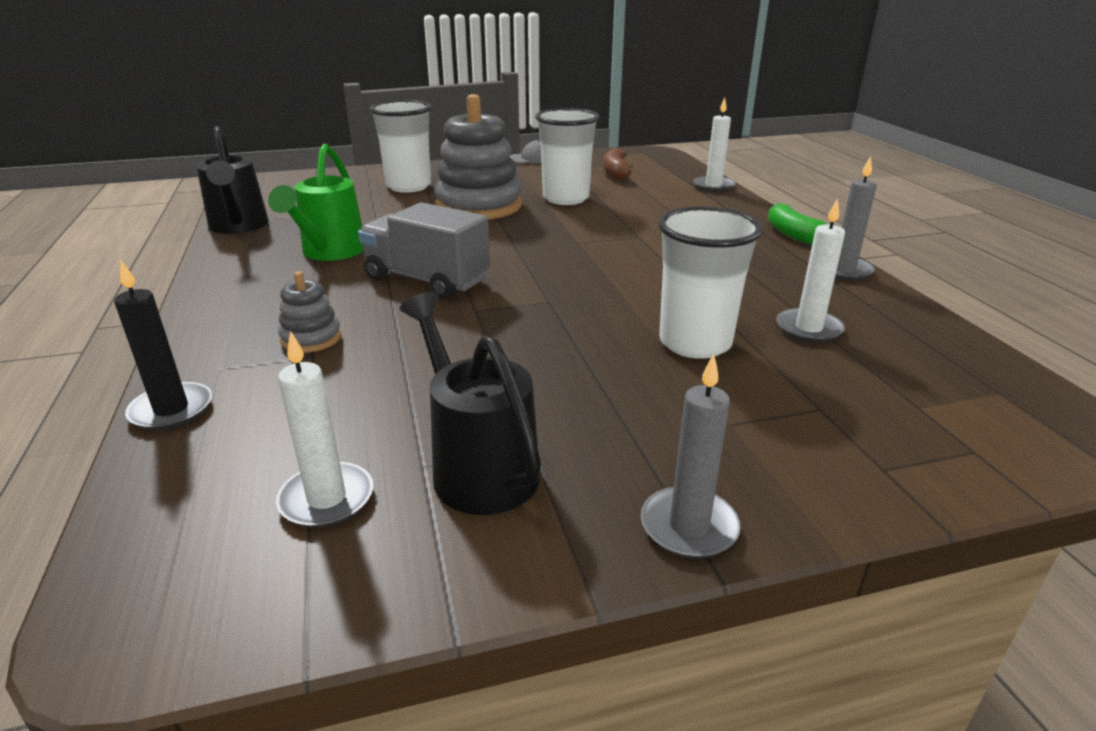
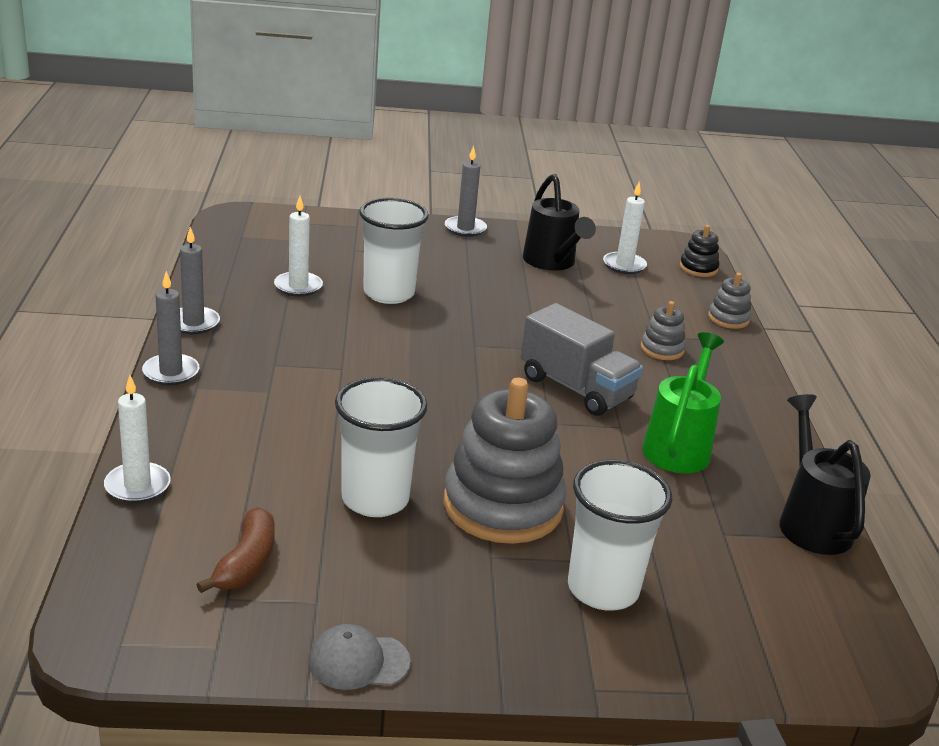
camera: 170 degrees left, 0 degrees up
black candle [114,261,212,430] -> grey stacking toy [708,273,751,329]
green banana [768,203,828,245] -> grey candle [142,271,200,385]
none -> black stacking toy [680,225,719,277]

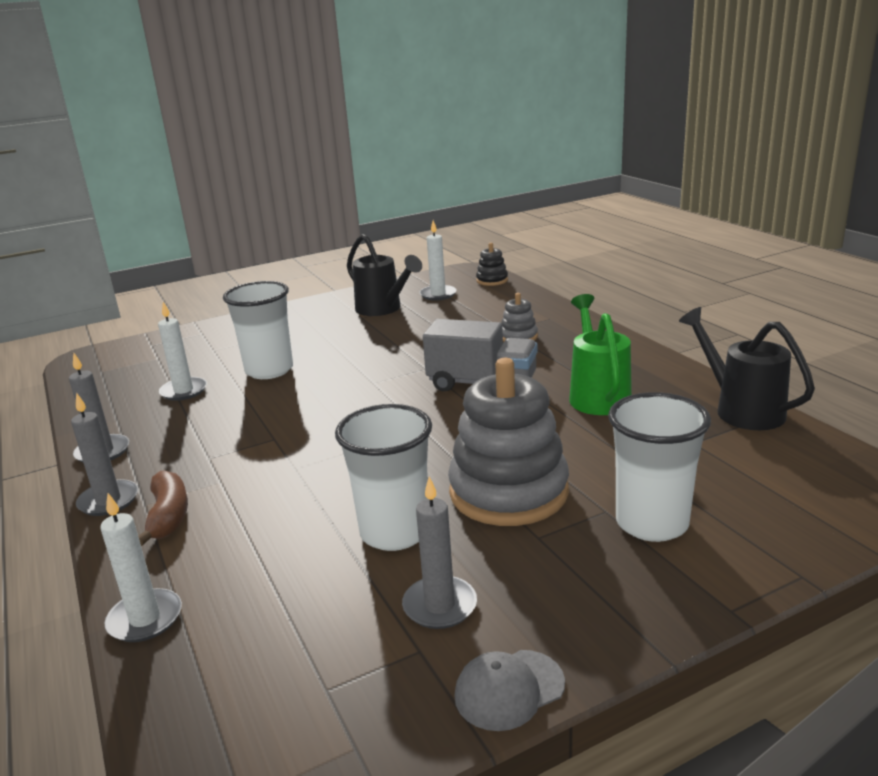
camera: 20 degrees left, 5 degrees down
brown banana [197,507,275,593] -> brown banana moved to [138,471,188,546]
grey candle [445,146,487,237] -> grey candle moved to [402,477,477,629]
grey stacking toy [708,273,751,329] -> none

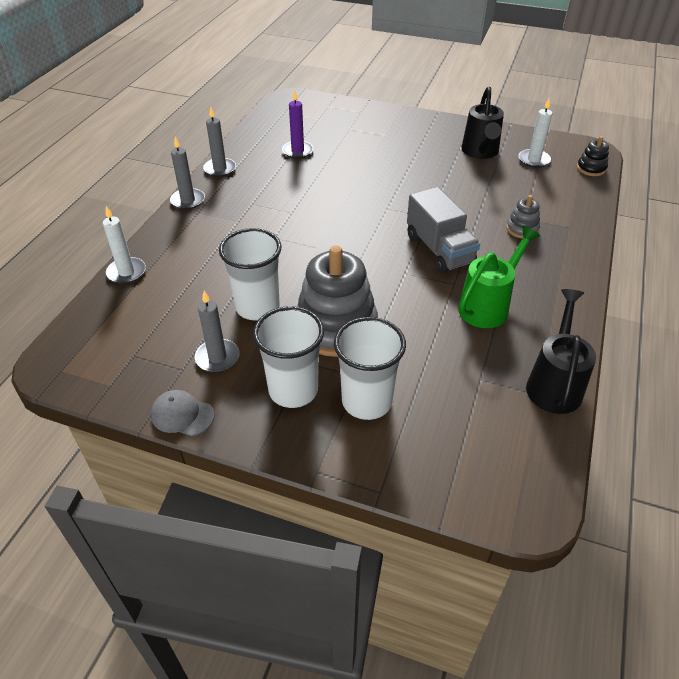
camera: 45 degrees right, 20 degrees up
brown banana [138,471,188,546] -> none
white candle [158,302,207,401] -> purple candle [282,90,313,159]
white cup [223,281,293,379] -> white cup moved to [253,306,324,408]

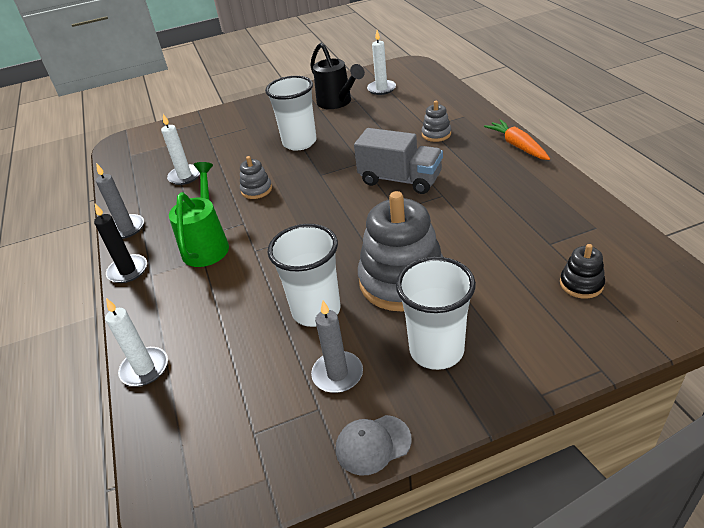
camera: 35 degrees left, 5 degrees down
grey candle [170,137,205,210] -> black candle [94,204,147,283]
purple candle [282,90,313,159] -> white candle [161,114,200,185]
white cup [334,317,406,420] -> white cup moved to [265,76,317,151]
green watering can [458,226,540,328] -> green watering can moved to [169,162,229,267]
black watering can [526,289,596,414] -> none
black stacking toy [577,136,609,176] -> black stacking toy moved to [560,244,605,299]
none -> grey stacking toy [240,156,272,199]
none -> orange carrot [484,119,550,160]

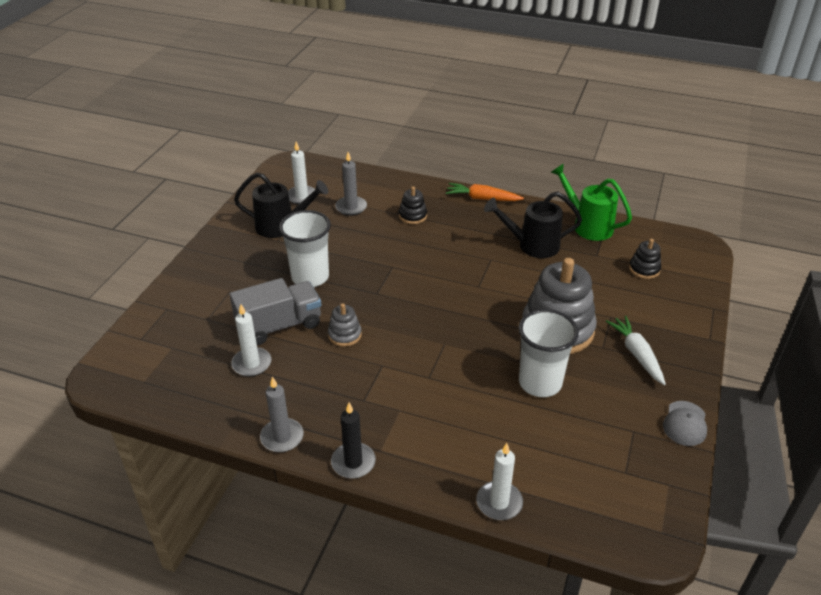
camera: 55 degrees left, 0 degrees up
green watering can [169,162,229,267] -> green watering can moved to [551,163,632,241]
grey candle [311,301,363,393] -> grey candle moved to [335,152,367,216]
grey truck [354,128,443,194] -> grey truck moved to [230,278,322,345]
white cup [396,257,476,370] -> white carrot [606,316,666,385]
grey stacking toy [422,101,451,142] -> black stacking toy [399,186,427,224]
none -> black watering can [484,191,582,258]

